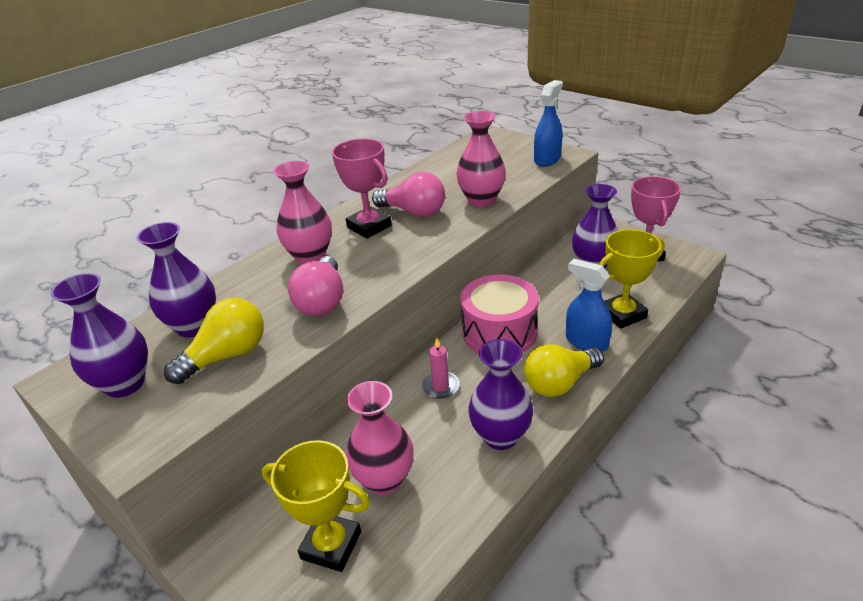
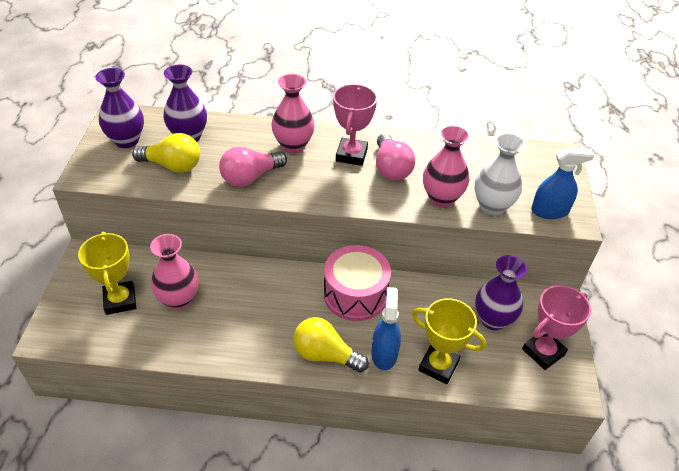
camera: 50 degrees right, 10 degrees up
pink candle [422,338,459,398] -> none
purple vase [468,339,533,450] -> none
none -> white vase [475,133,526,215]

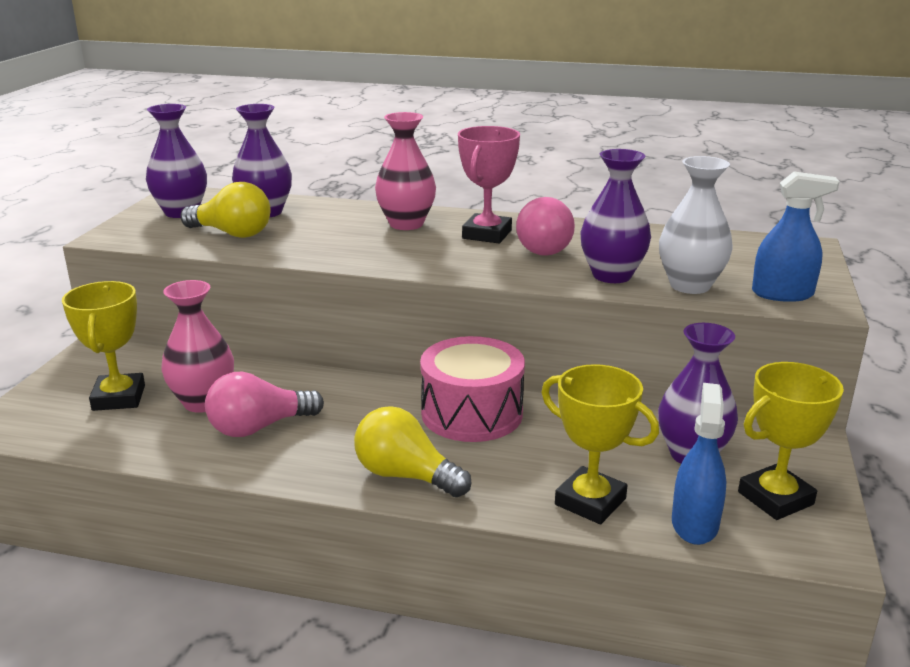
camera: 10 degrees right, 20 degrees down
pink light bulb [219,146,287,187] -> pink light bulb moved to [205,372,324,437]
blue spray bottle [372,287,401,370] -> blue spray bottle moved to [672,383,726,545]
pink vase [423,125,470,207] -> purple vase [580,149,651,283]
pink trophy [522,285,591,370] -> yellow trophy [738,362,844,520]

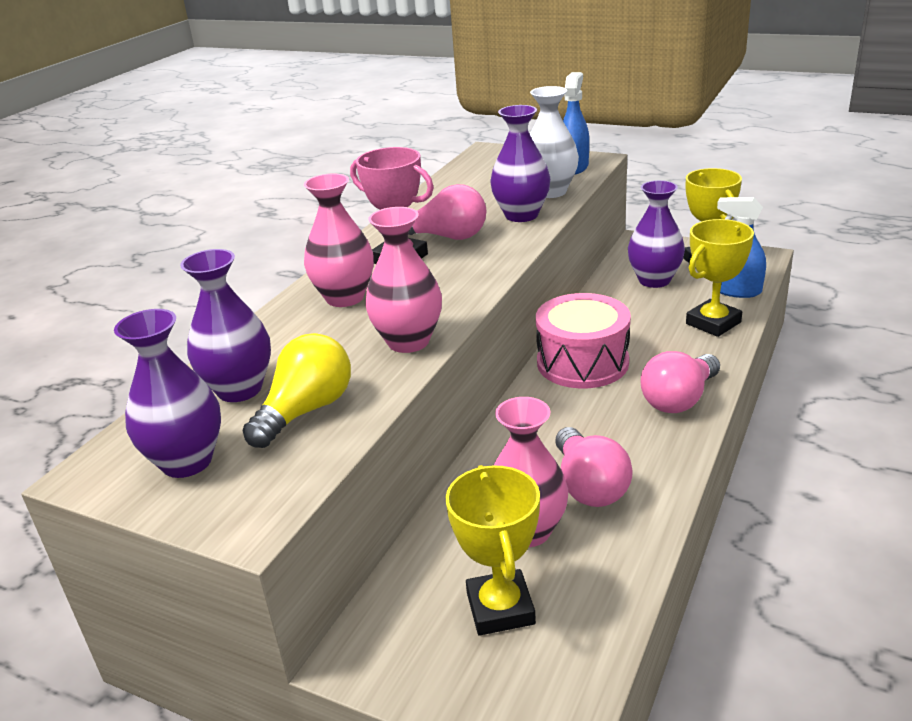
camera: 75 degrees left, 5 degrees up
yellow trophy [62,281,145,411] -> yellow trophy turned 75 degrees clockwise [446,465,540,636]
yellow light bulb [354,406,472,497] -> pink light bulb [640,351,720,413]
none -> pink vase [365,207,442,353]

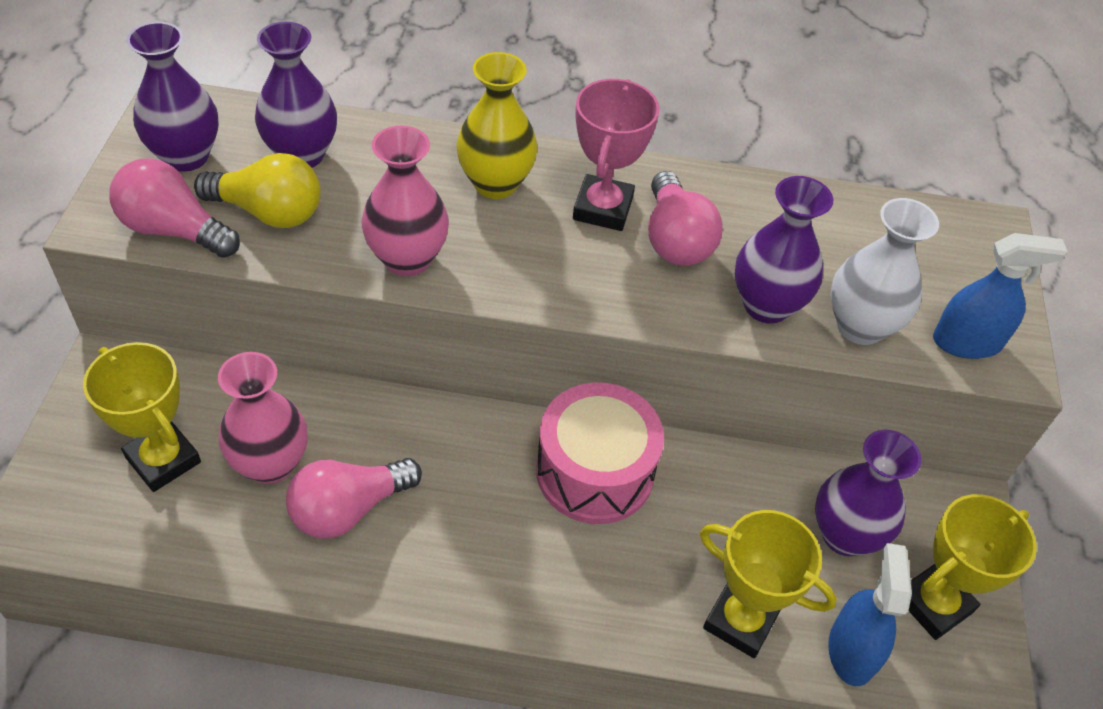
camera: 65 degrees right, 20 degrees up
pink vase [304,173,374,307] -> yellow vase [456,52,537,199]
yellow trophy [446,465,540,636] -> yellow trophy turned 75 degrees clockwise [83,342,201,492]
pink light bulb [640,351,720,413] -> pink light bulb moved to [109,158,240,258]

